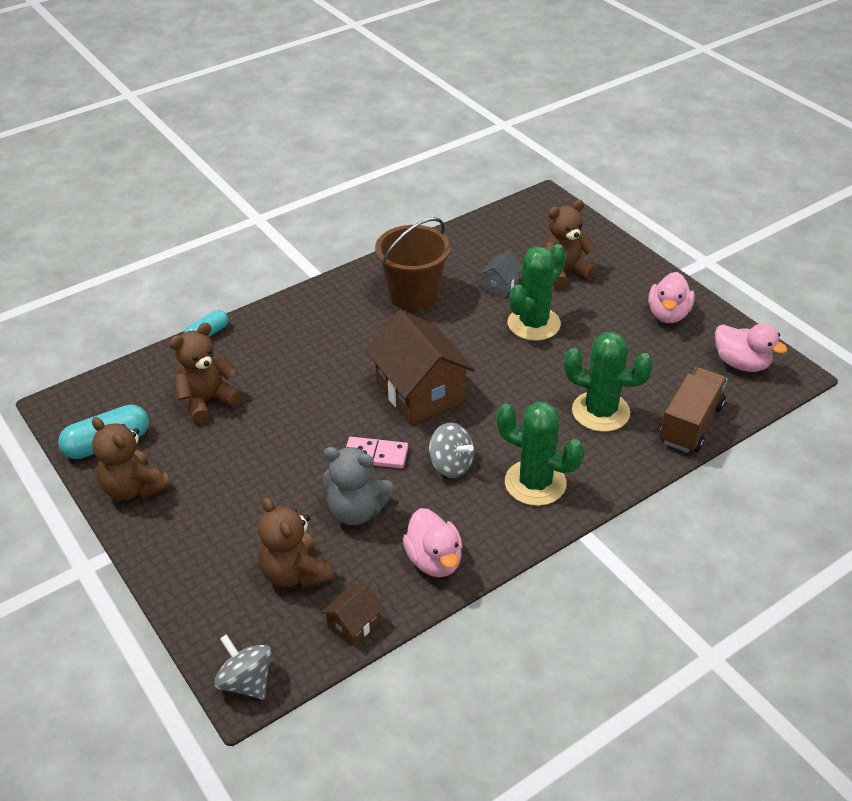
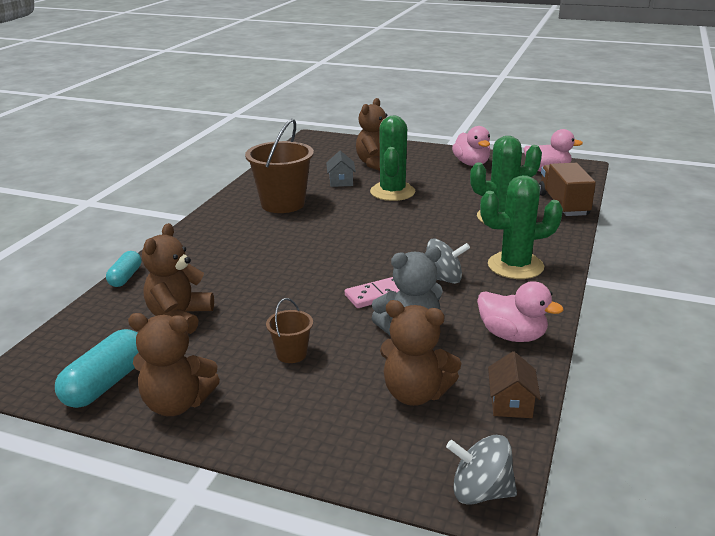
camera: 35 degrees left, 15 degrees down
brown house [366,310,475,425] -> none
none -> brown bucket [266,298,313,363]

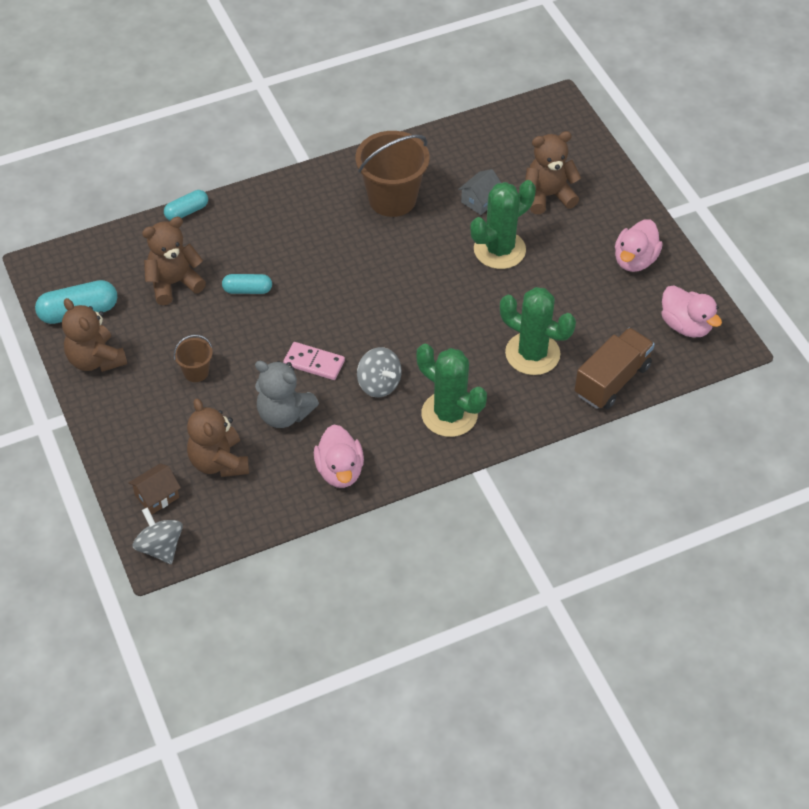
camera: 45 degrees right, 25 degrees up
brown house [488,351,541,418] -> brown house moved to [129,463,181,515]
none -> turquoise capsule [222,274,272,294]

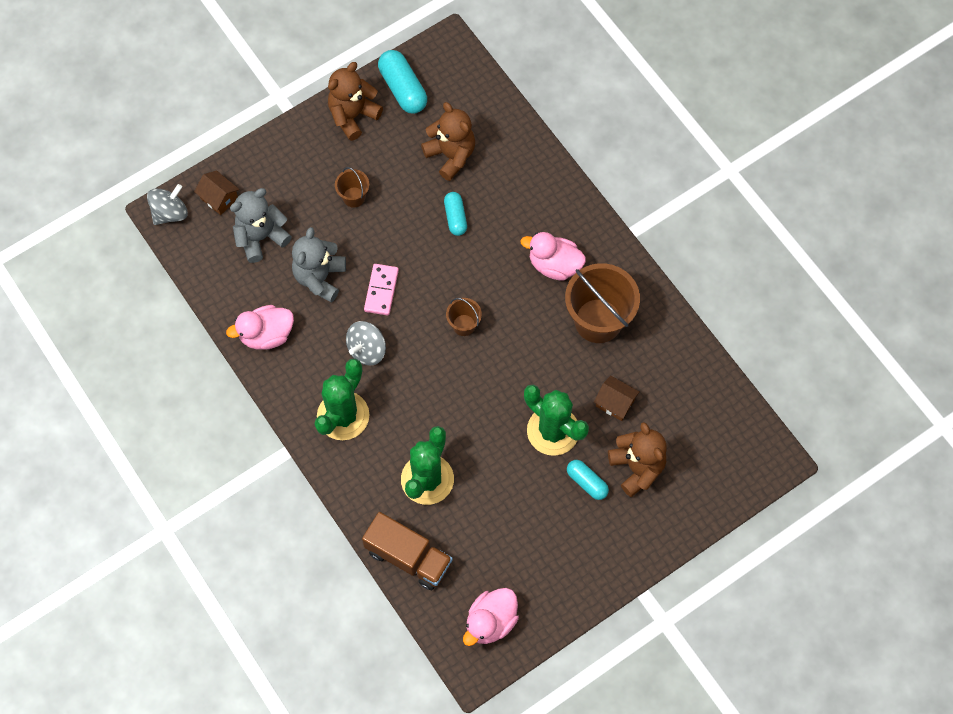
camera: 80 degrees right, 15 degrees up
turquoise capsule [164,190,208,221] -> turquoise capsule moved to [567,460,609,500]
brown teddy bear [187,398,249,477] -> grey teddy bear [230,188,292,263]
grey house [458,169,501,215] -> brown house [594,375,640,421]
pink duck [615,219,663,272] -> pink duck moved to [521,232,586,281]
none -> brown bucket [446,298,482,336]

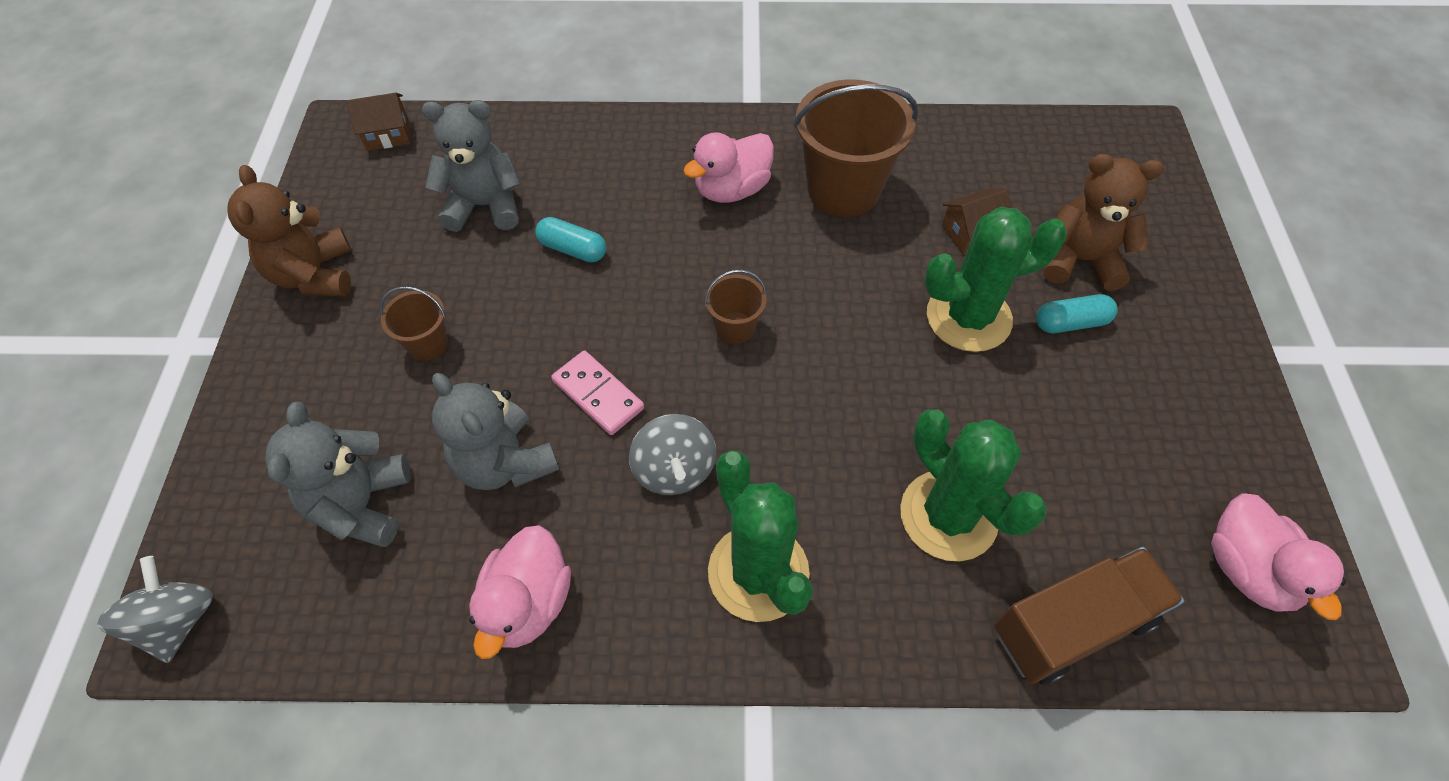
camera: 55 degrees left, 10 degrees down
brown house [194,170,239,215] -> brown house moved to [346,93,410,151]
turquoise capsule [378,50,427,114] -> none
brown teddy bear [421,102,475,181] -> grey teddy bear [422,100,520,232]

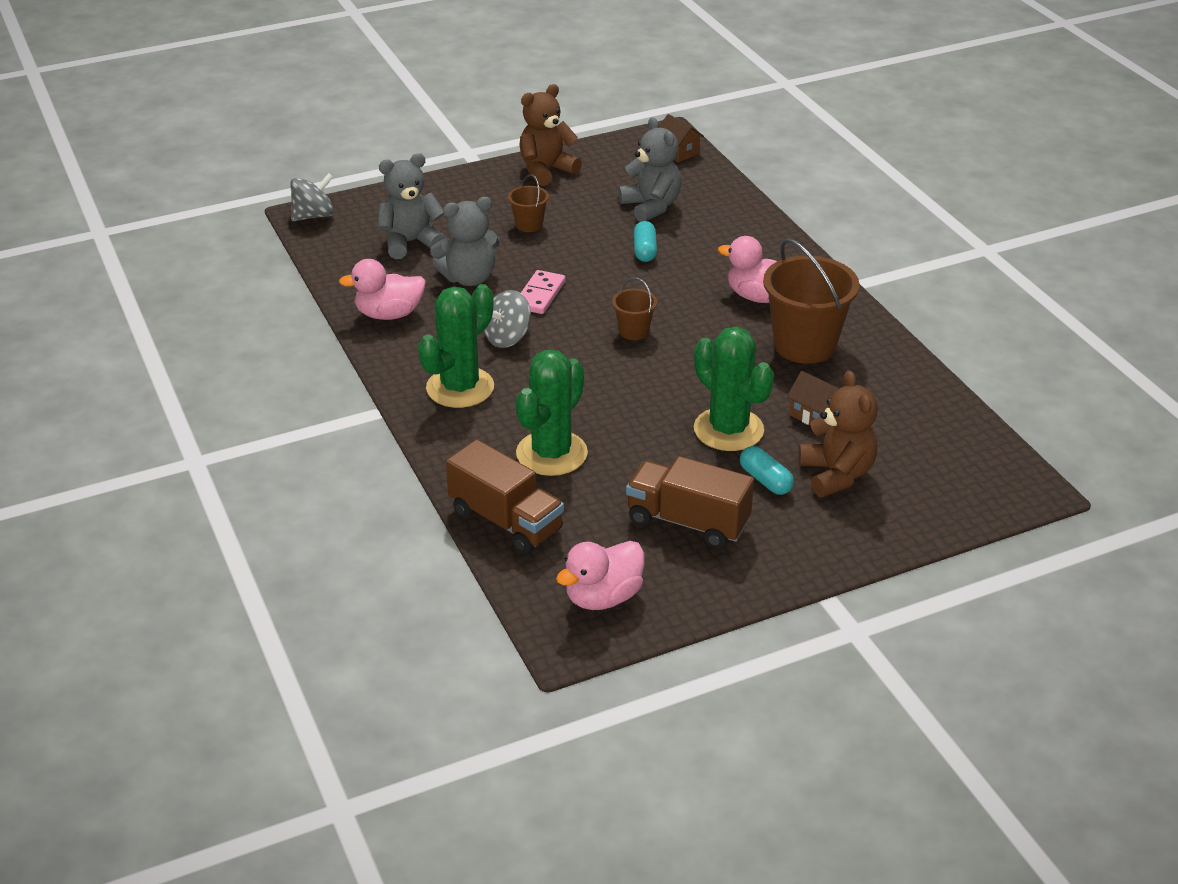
camera: 65 degrees right, 20 degrees down
grey teddy bear [432,373,559,490] -> grey teddy bear turned 135 degrees counterclockwise [430,197,500,286]
none -> brown truck [626,456,754,548]

